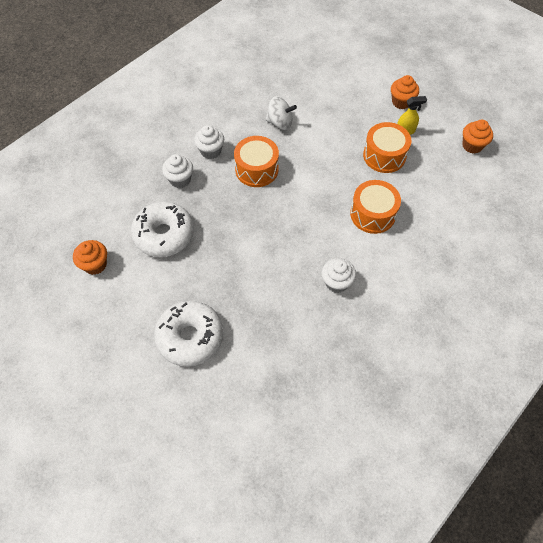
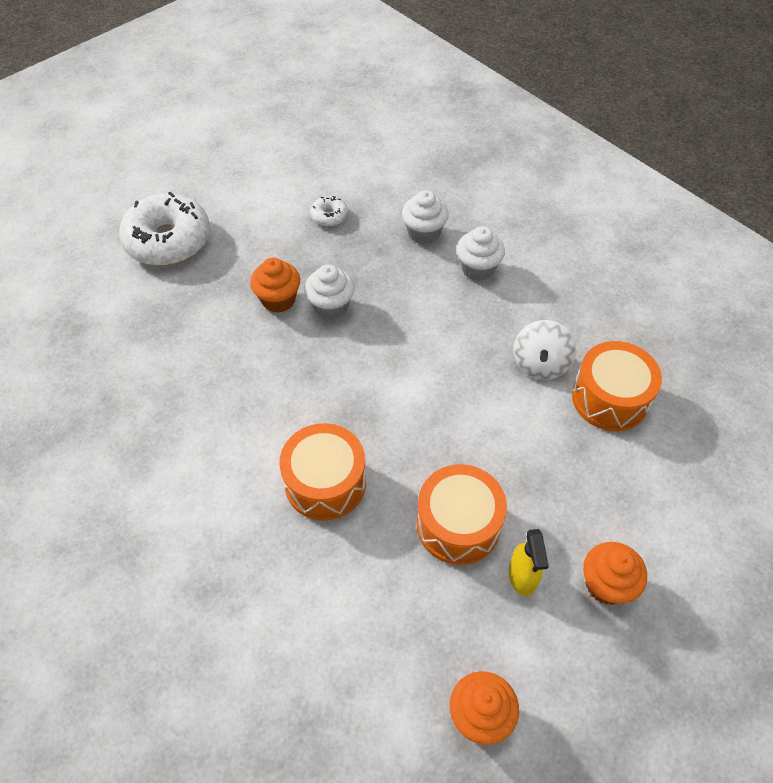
camera: 95 degrees right, 5 degrees down
orange cupcake [73,240,107,275] -> orange cupcake moved to [250,258,300,313]
white donut [131,201,194,257] -> white donut [310,196,348,227], size x0.44
orange drum [234,136,279,187] -> orange drum moved to [572,341,662,431]
white cupcake [322,258,356,293] -> white cupcake moved to [304,264,355,320]

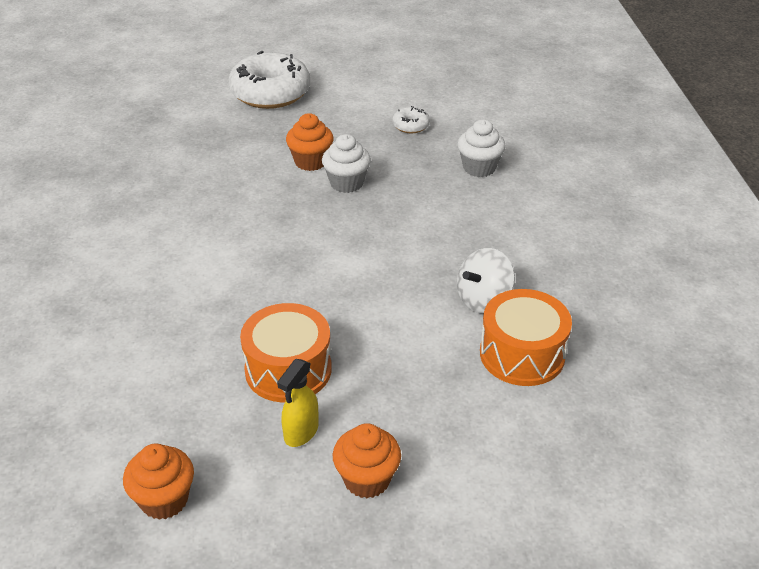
camera: 35 degrees right, 15 degrees down
orange drum [279,423,366,520] -> none
white cupcake [457,226,505,281] -> none

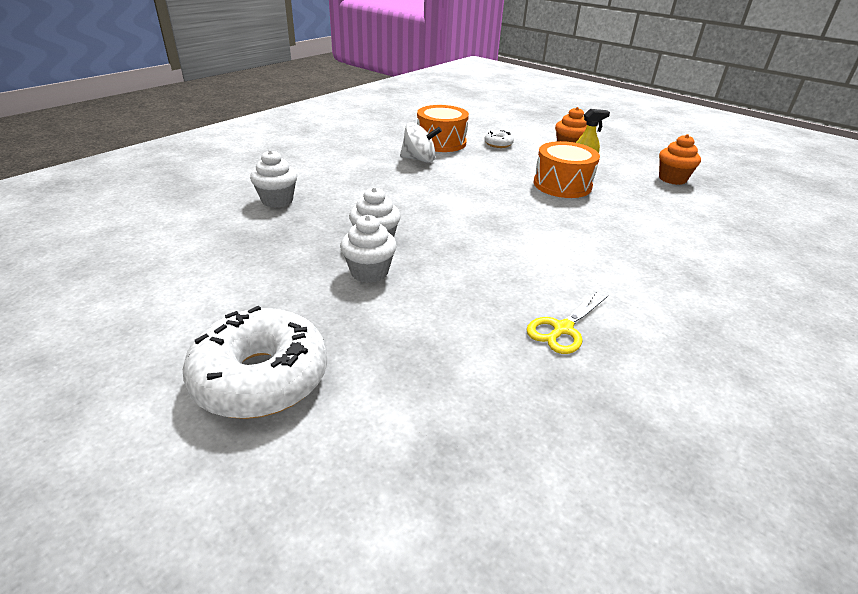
camera: 135 degrees left, 5 degrees down
orange cupcake [286,113,334,171] -> white cupcake [340,215,397,283]
white donut [392,106,430,133] -> white donut moved to [484,130,514,148]
none -> yellow scissors [526,291,608,354]

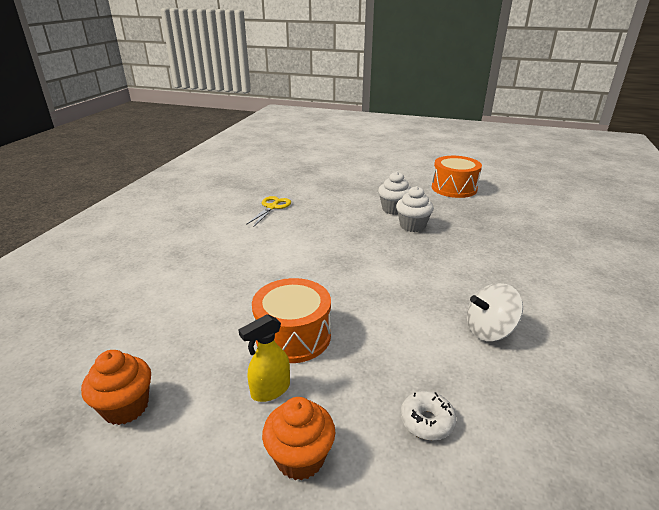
camera: 160 degrees right, 5 degrees down
white donut [183,306,327,419] -> none
white cupcake [250,150,297,208] -> none
orange drum [417,105,469,152] -> orange drum moved to [432,156,482,198]

